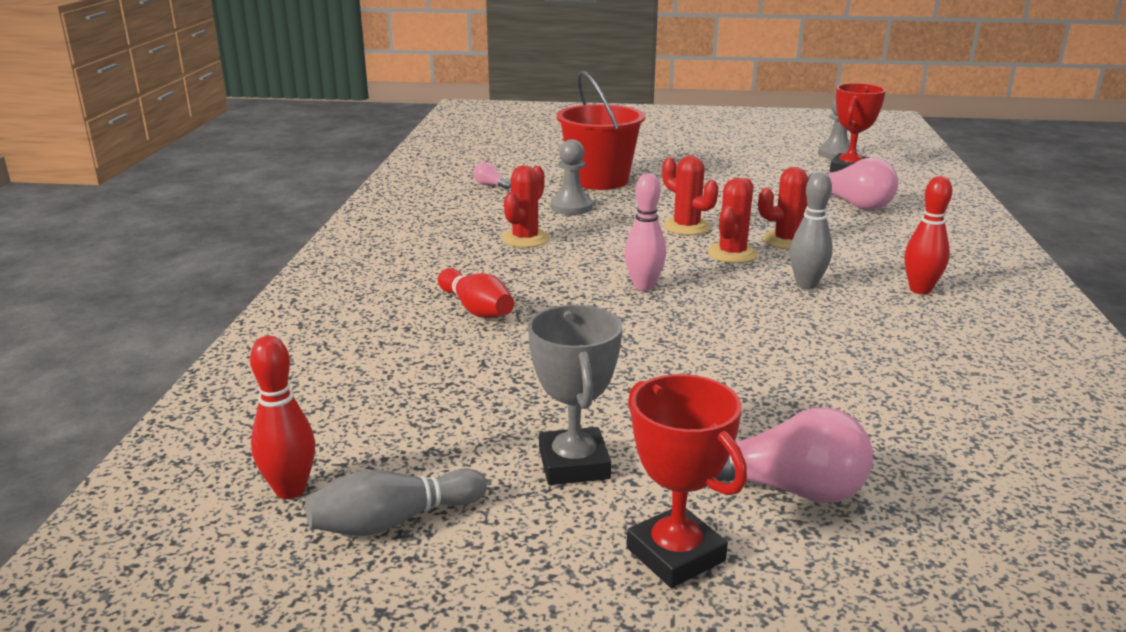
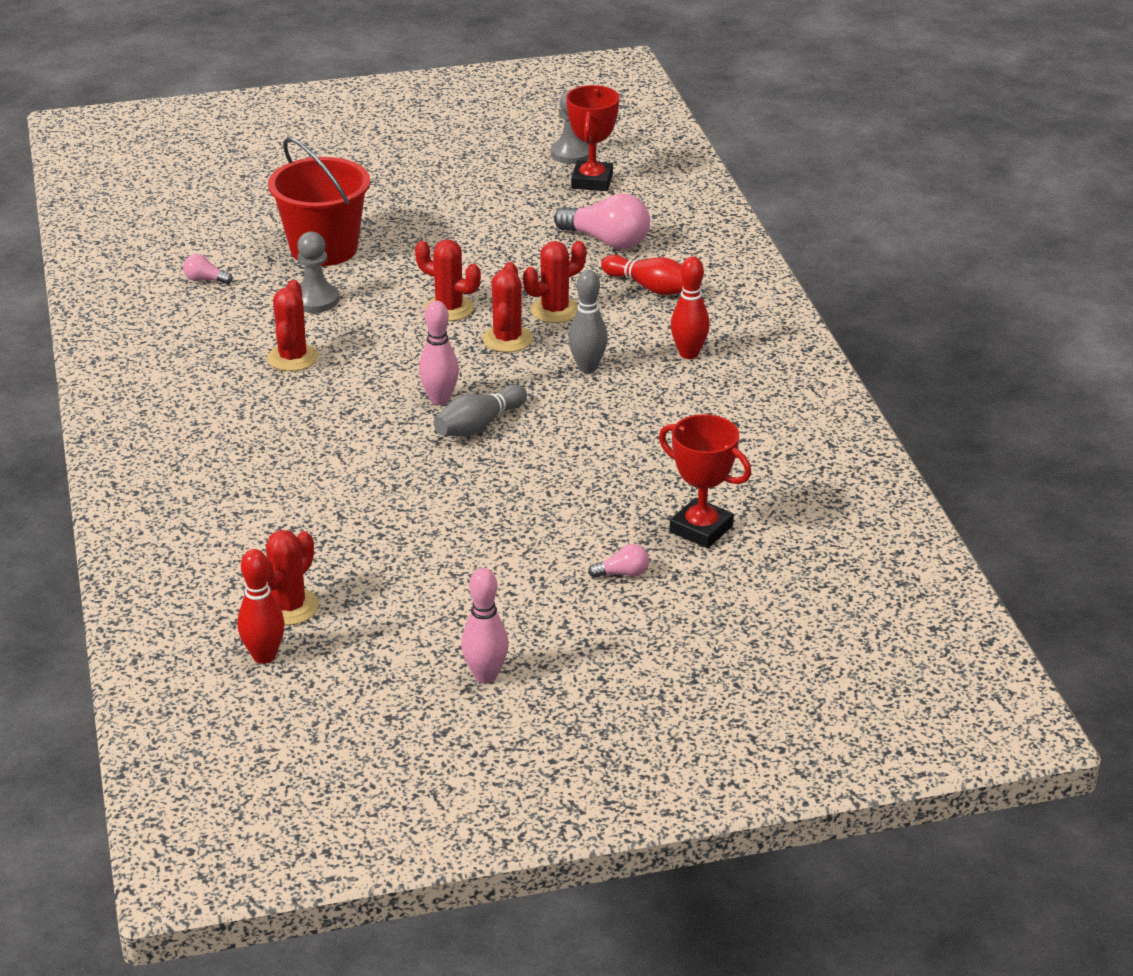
camera: 20 degrees left, 10 degrees up
grey bowling pin [305,468,487,536] -> grey bowling pin moved to [434,385,527,436]
red bowling pin [438,268,514,318] -> red bowling pin moved to [601,255,683,295]
grey trophy [528,305,622,485] -> none
red trophy [627,374,747,588] -> red trophy moved to [659,414,751,548]
pink light bulb [716,407,873,503] -> pink light bulb [588,544,649,578], size x0.48
none -> red cactus [266,530,319,625]
none -> pink bowling pin [461,568,508,683]

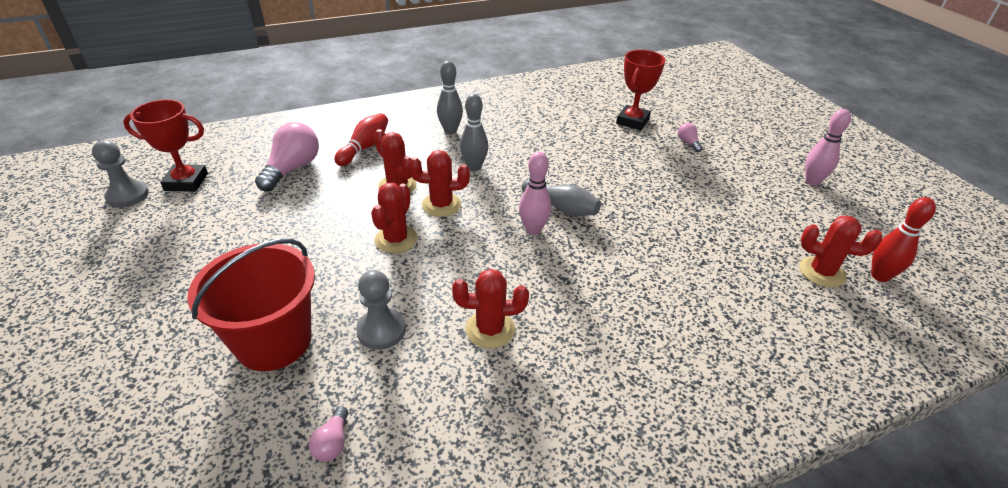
camera: 100 degrees left, 5 degrees up
red bowling pin [671,257,710,359] -> grey bowling pin [437,61,463,134]

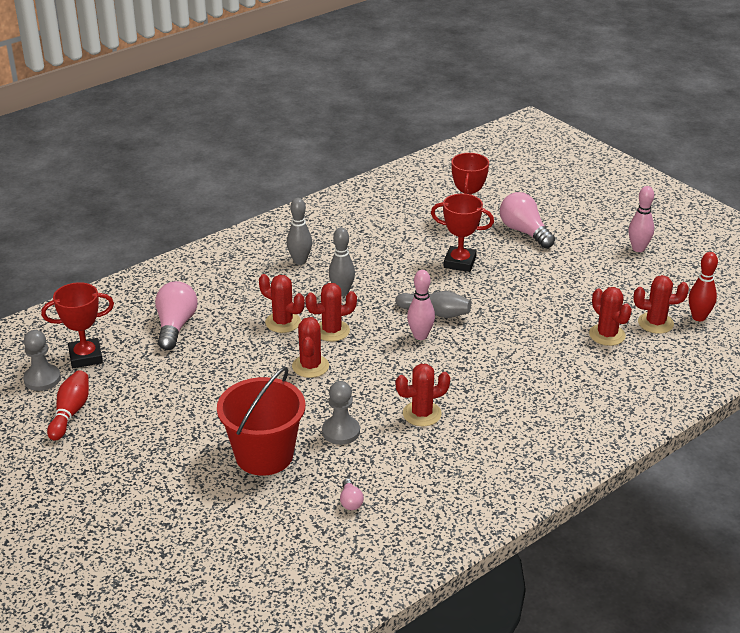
camera: 15 degrees left, 5 degrees down
red bowling pin [334,113,388,166] -> red bowling pin moved to [47,370,89,441]
pink light bulb [678,123,703,152] -> pink light bulb [500,192,555,248], size x2.10
none -> red trophy [431,194,494,272]
none -> red cactus [589,287,632,346]

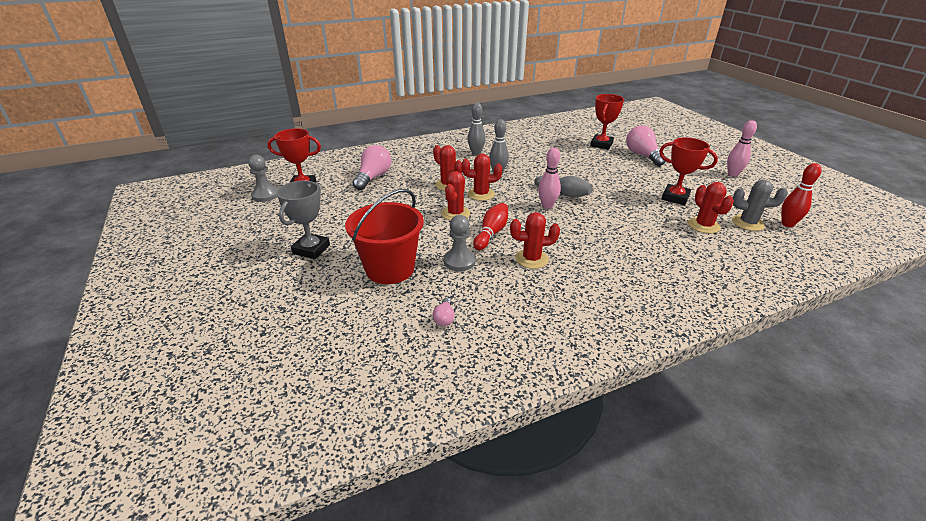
camera: 15 degrees right, 0 degrees up
red bowling pin [47,370,89,441] -> red bowling pin moved to [473,203,508,250]
red trophy [431,194,494,272] -> red trophy moved to [659,137,718,205]
red cactus [634,275,689,334] -> grey cactus [732,180,788,231]
none -> grey trophy [277,181,330,259]

